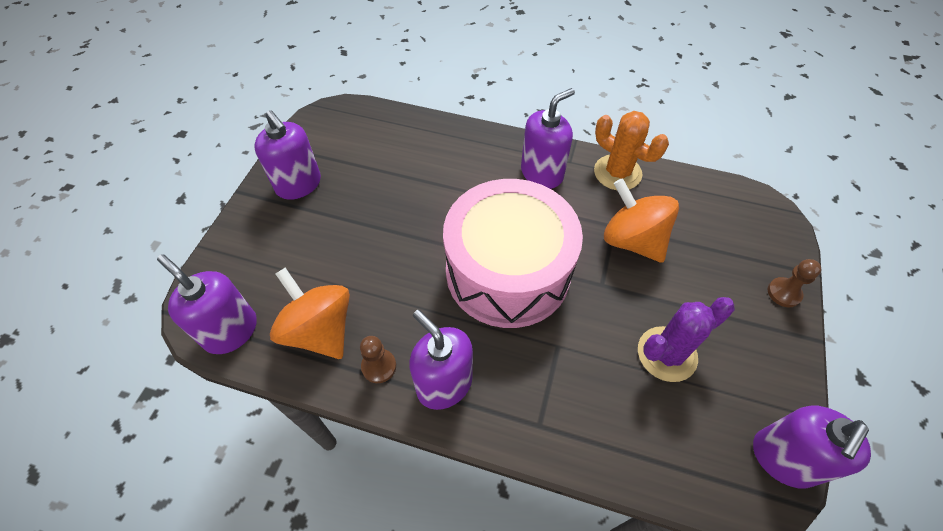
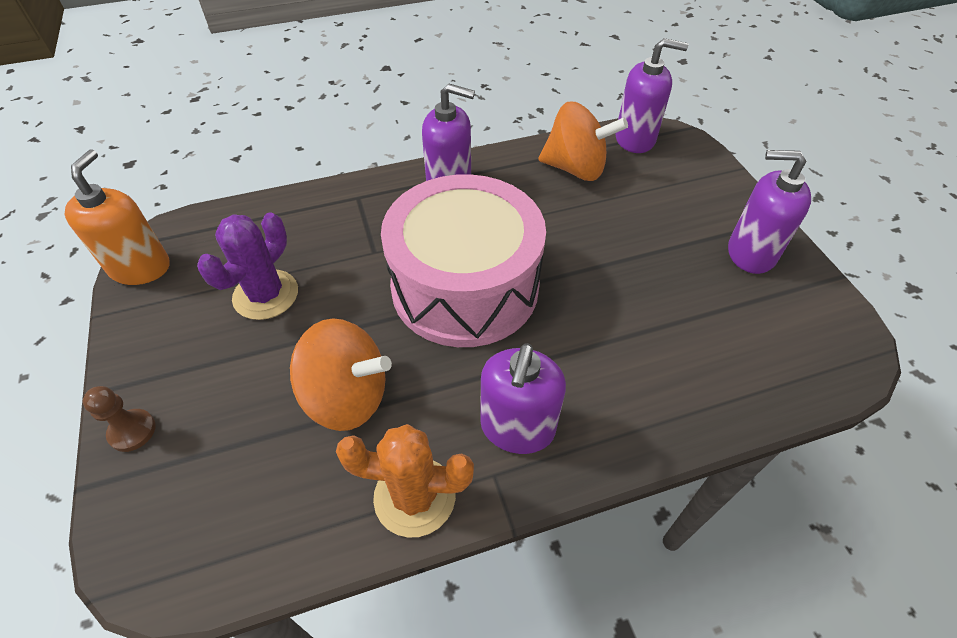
camera: 145 degrees right, 5 degrees down
brown pawn [360,336,396,383] -> none
purple soap dispenser [753,405,871,489] -> orange soap dispenser [65,149,169,285]

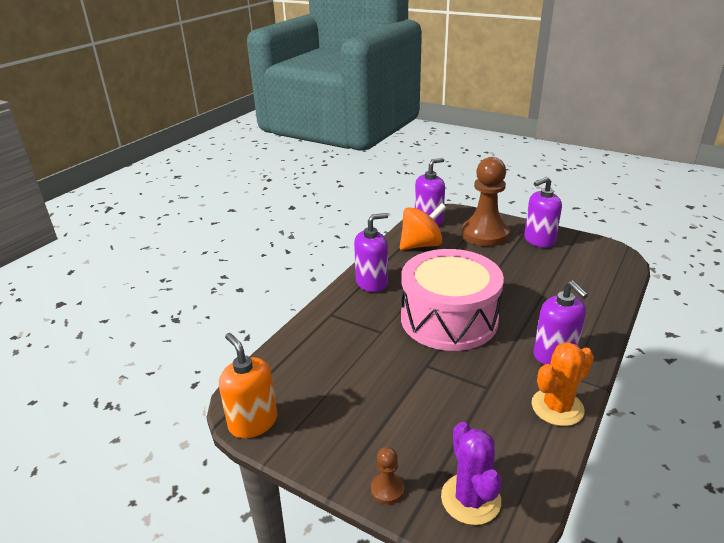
camera: 40 degrees left, 20 degrees down
purple cactus [197,212,298,320] -> purple cactus moved to [441,422,502,525]
orange spinning top [290,319,392,431] -> none
none -> brown pawn [462,157,510,246]

